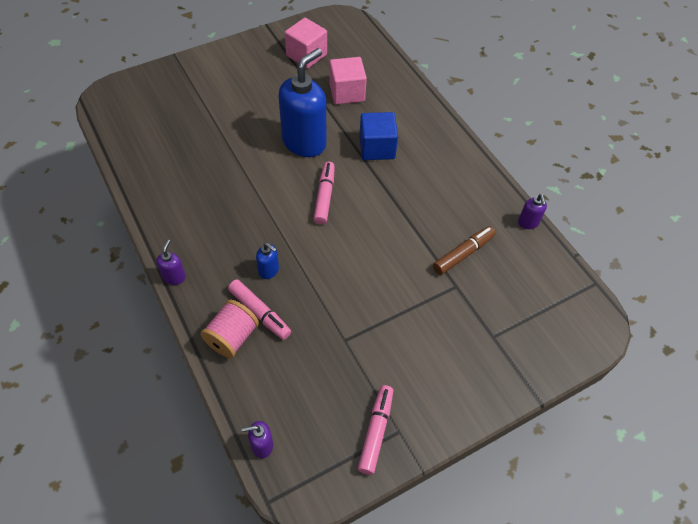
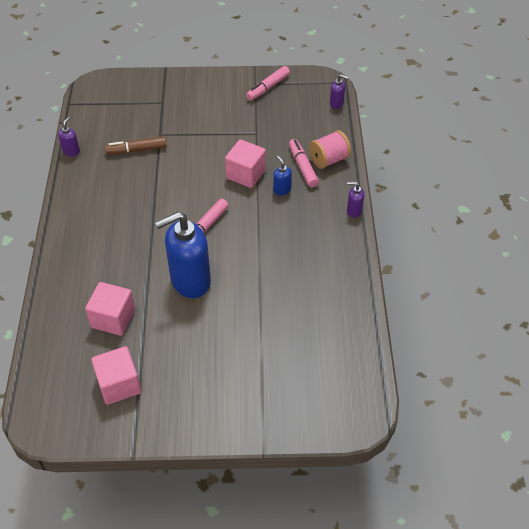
camera: 150 degrees left, 5 degrees down
purple soap dispenser [156,239,186,285] -> purple soap dispenser turned 60 degrees clockwise [347,182,364,218]
blue cube [359,112,398,160] -> none
none -> pink cube [225,139,266,188]

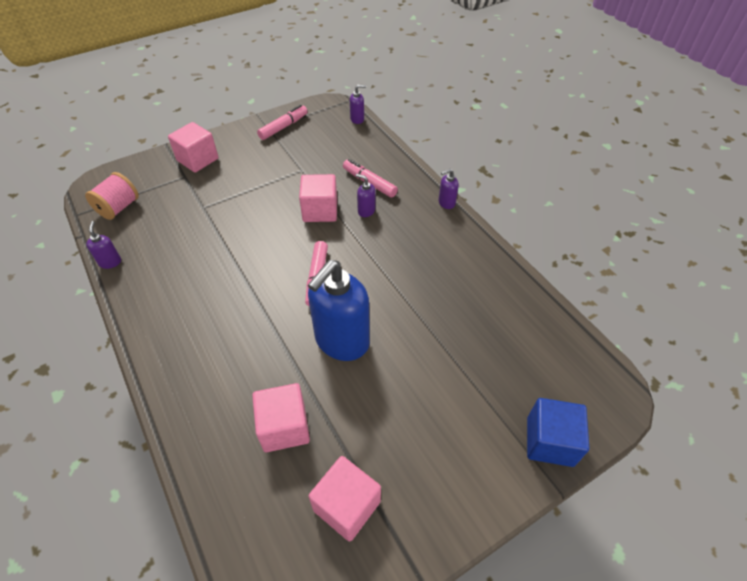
camera: 30 degrees left, 0 degrees up
brown marker [105,136,167,155] -> none
pink marker [246,66,290,101] -> pink marker turned 150 degrees counterclockwise [257,105,308,140]
blue soap dispenser [273,156,292,196] -> purple soap dispenser [356,174,375,217]
pink spool [309,130,351,169] -> pink spool moved to [85,172,139,220]
none -> pink cube [168,122,218,173]
none -> blue cube [527,398,589,467]

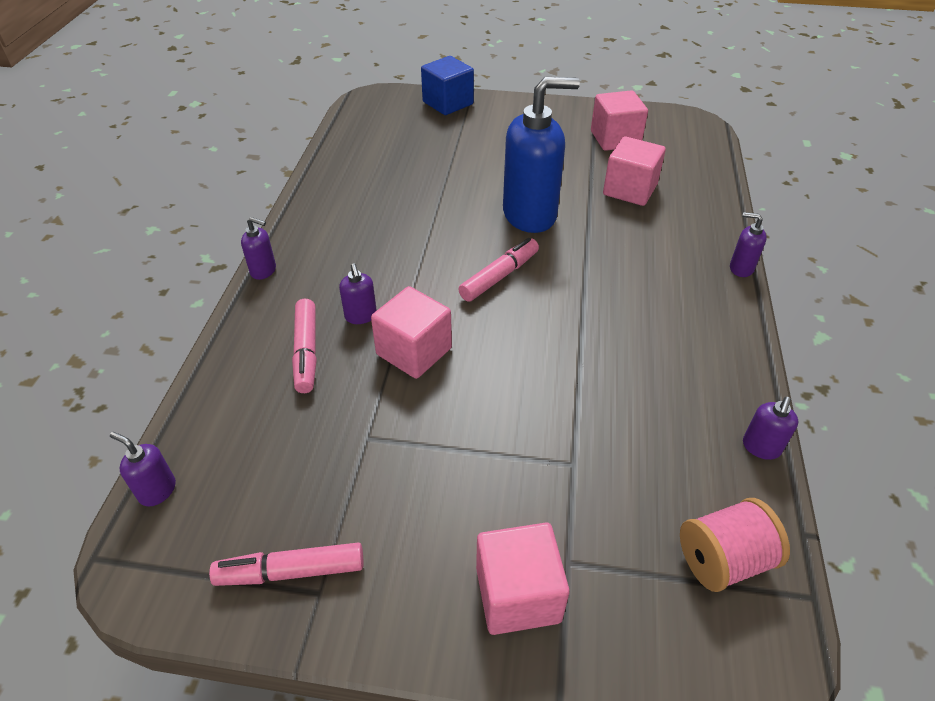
camera: 140 degrees left, 5 degrees down
none -> purple soap dispenser [730,212,767,277]

